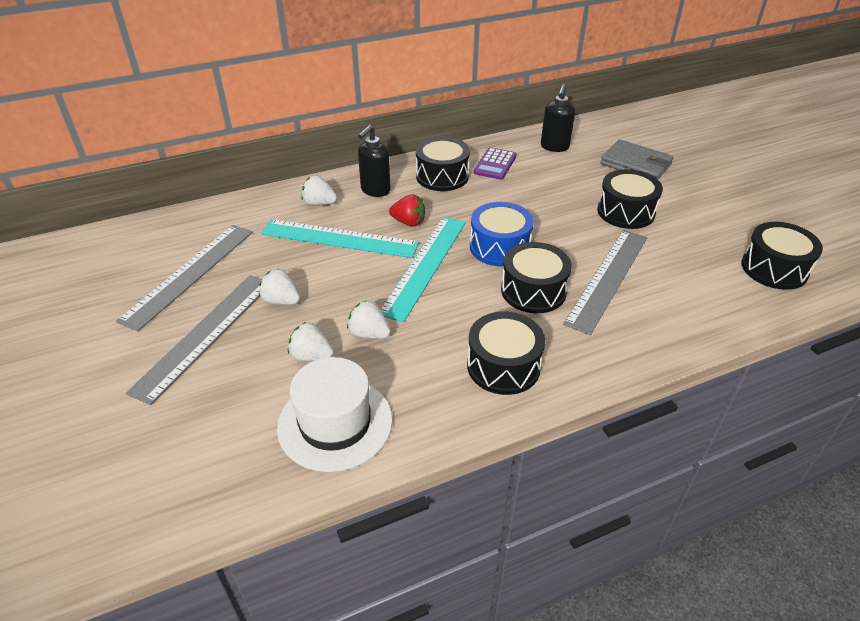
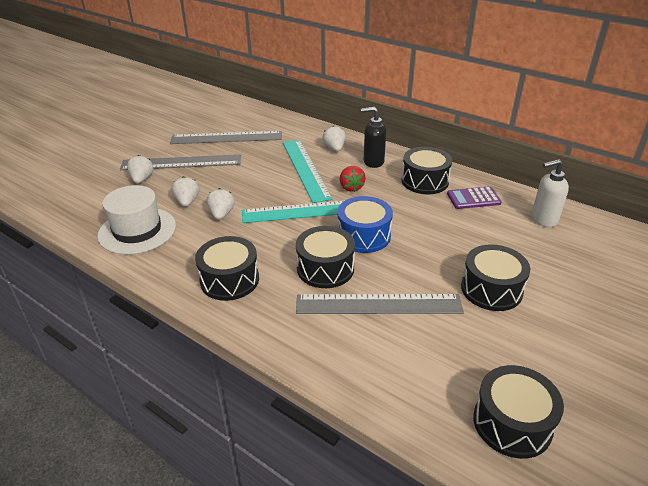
camera: 60 degrees right, 5 degrees down
white strawberry [259,269,300,305] -> white strawberry moved to [127,155,154,183]
black soap dispenser [541,84,575,152] -> white soap dispenser [532,159,569,227]
grey wallet [600,139,674,180] -> none

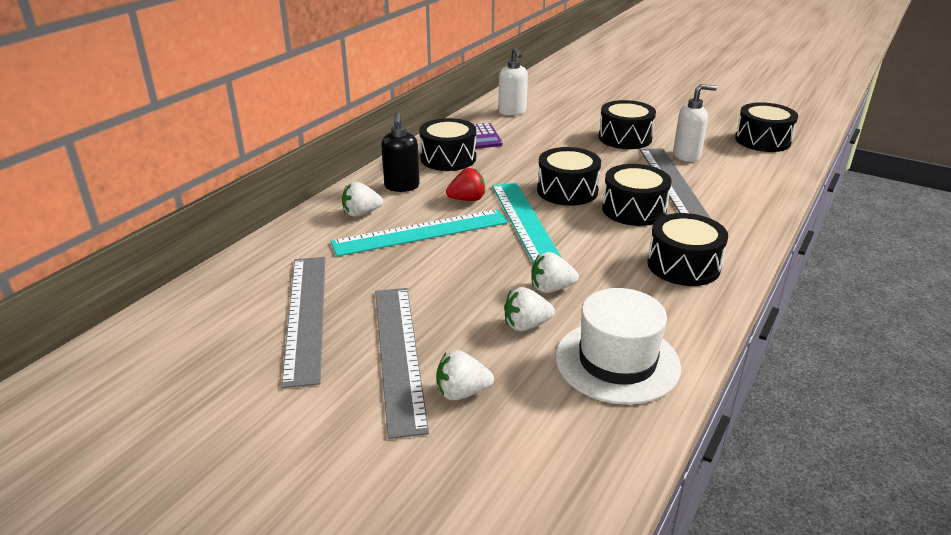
camera: 95 degrees left, 5 degrees down
blue drum [337,196,393,253] -> black drum [537,147,601,206]
none -> white soap dispenser [673,84,717,162]

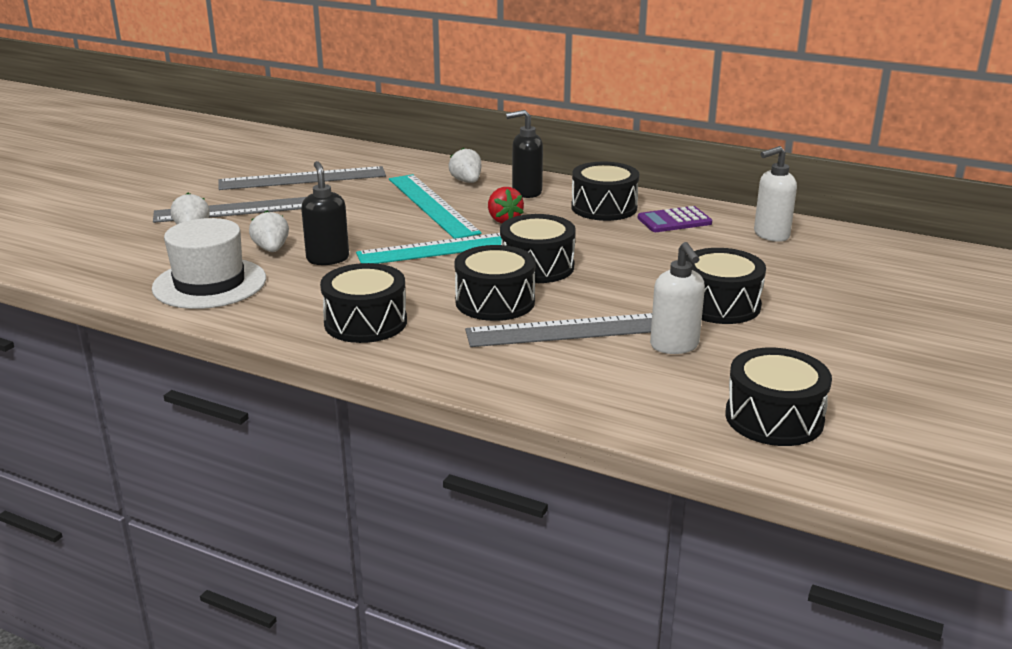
camera: 85 degrees right, 5 degrees down
white strawberry [531,252,579,293] -> black soap dispenser [301,161,349,265]

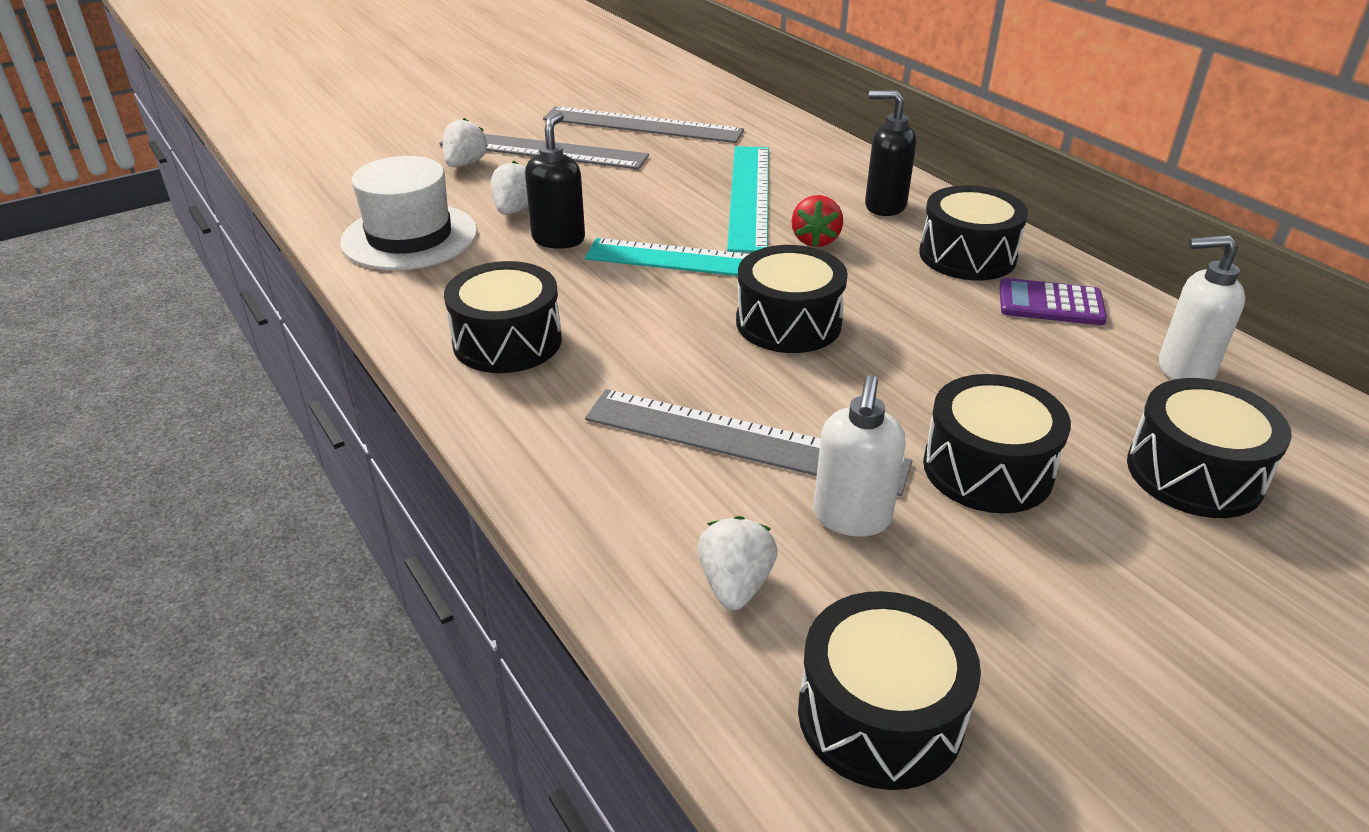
camera: 30 degrees right, 10 degrees up
white strawberry [449,147,481,183] -> white strawberry moved to [698,516,778,610]
black drum [454,245,536,321] -> black drum moved to [1127,378,1292,518]

